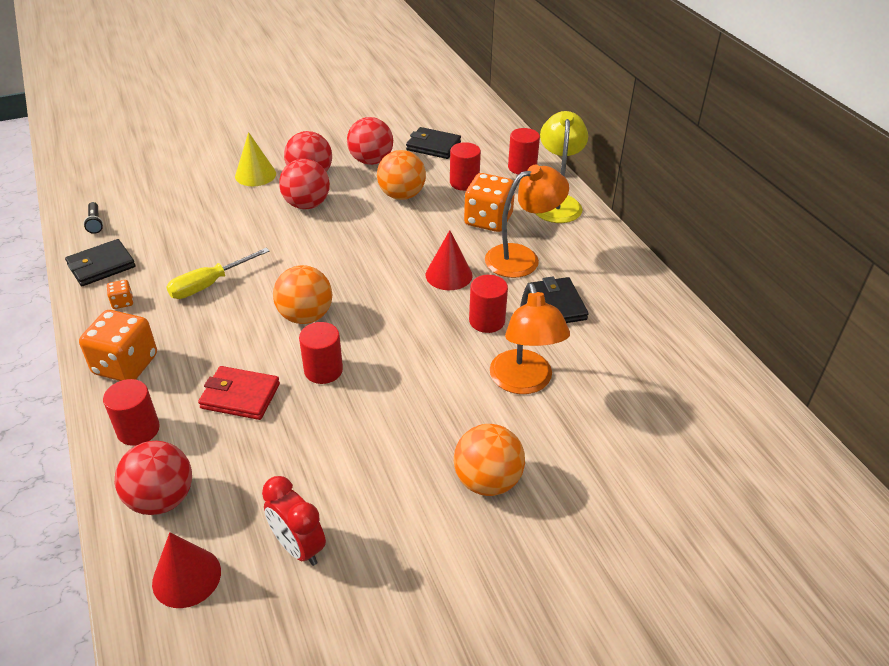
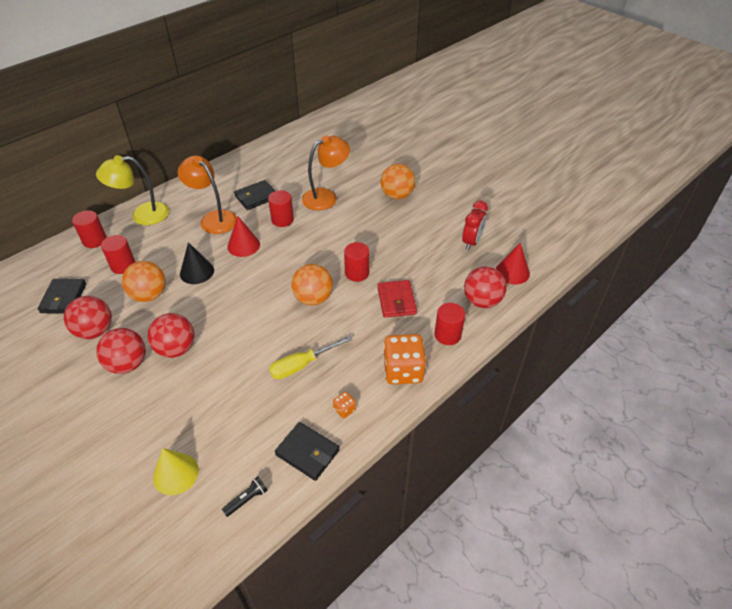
camera: 110 degrees left, 5 degrees up
yellow screwdriver [166,248,270,299] -> yellow screwdriver turned 120 degrees clockwise [269,336,352,379]
yellow cone [235,132,276,186] -> yellow cone moved to [153,448,199,495]
orange dice [464,173,515,232] -> none
none -> black cone [180,242,214,284]

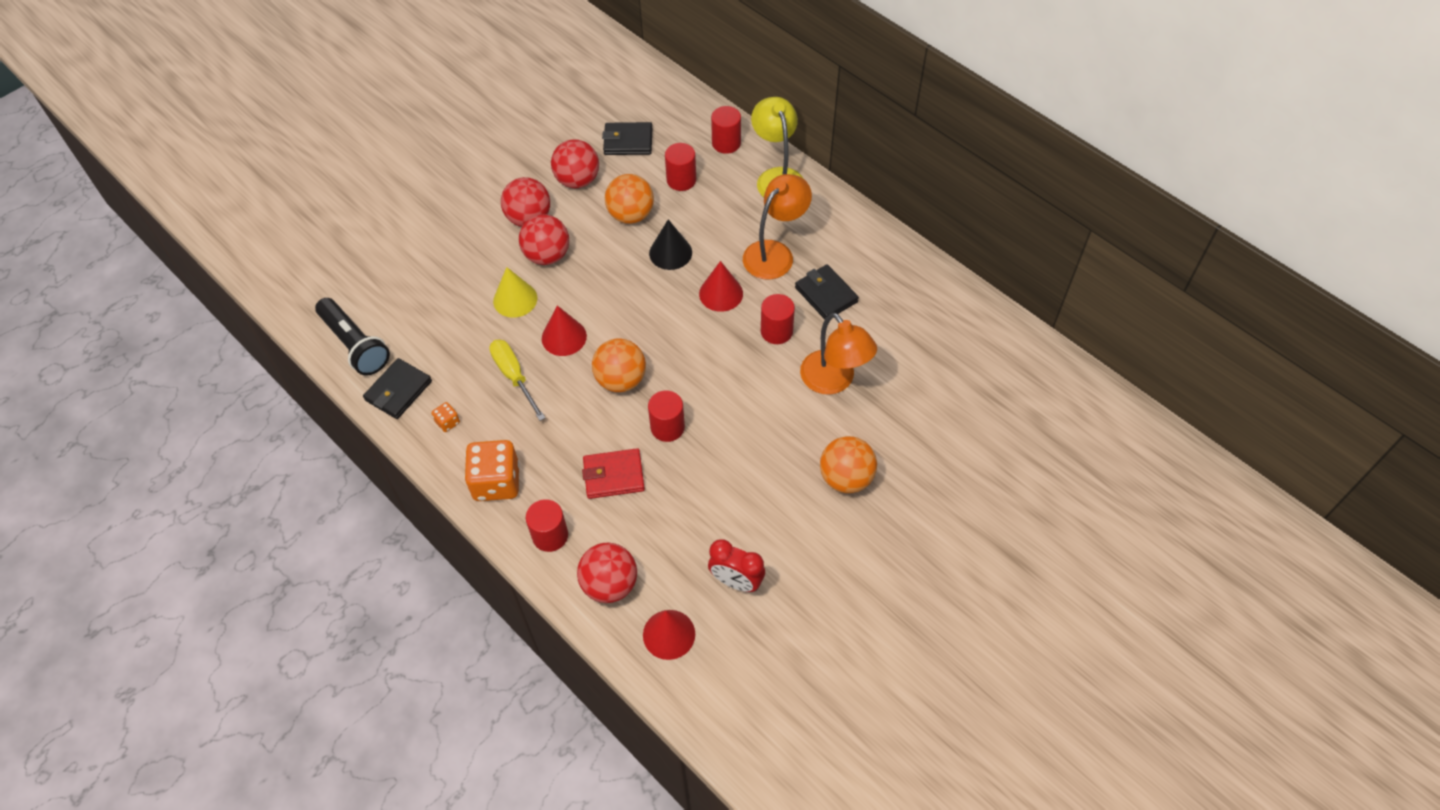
camera: 90 degrees right, 10 degrees up
yellow cone [153,448,199,495] -> yellow cone moved to [493,267,537,318]
black flashlight [222,477,268,517] -> black flashlight [315,298,390,375], size x2.19
none -> red cone [542,305,587,356]

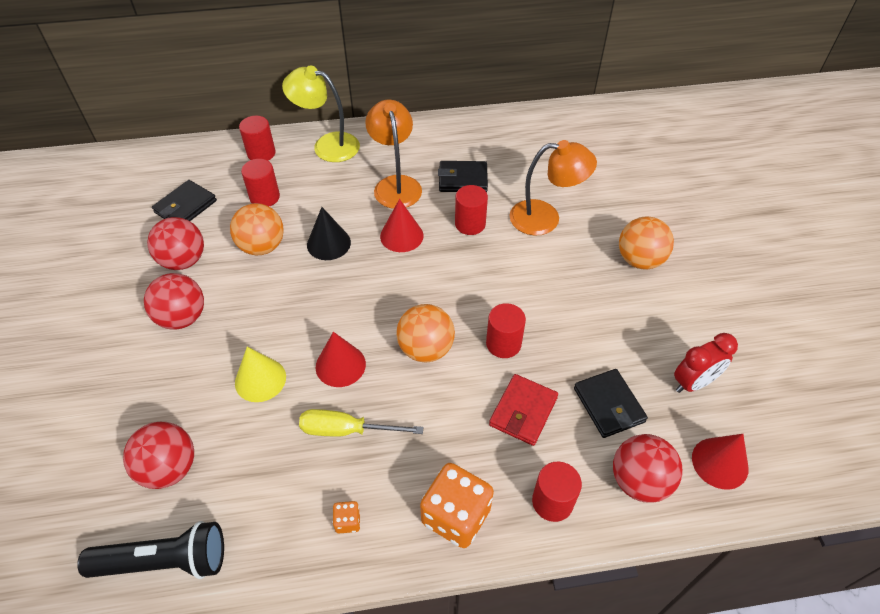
camera: 55 degrees left, 5 degrees down
black wallet [363,358,432,419] -> black wallet moved to [574,369,648,438]
red ball [519,214,569,265] -> red ball moved to [123,422,194,489]

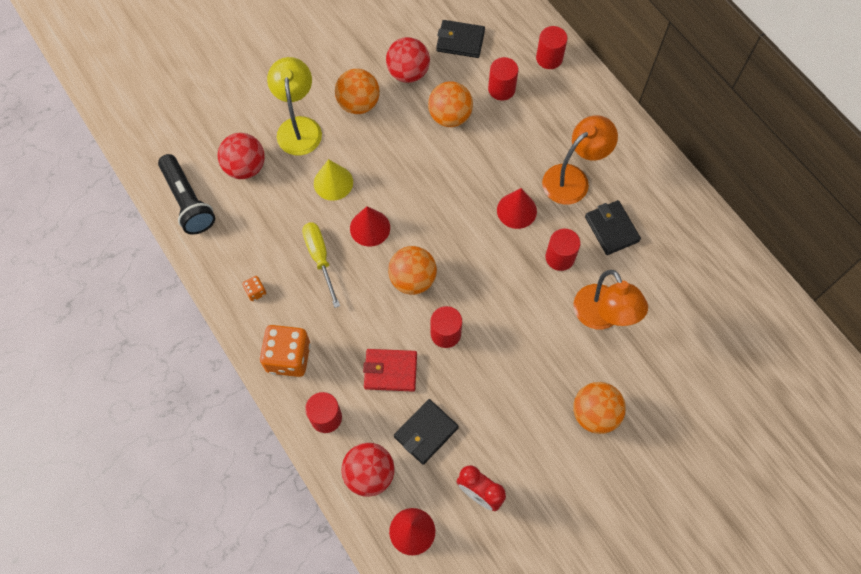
camera: 65 degrees right, 15 degrees up
red ball [144,273,204,329] -> orange ball [335,69,380,114]
yellow lamp [282,66,360,162] -> yellow lamp moved to [267,57,322,155]
black cone [307,207,351,260] -> none

